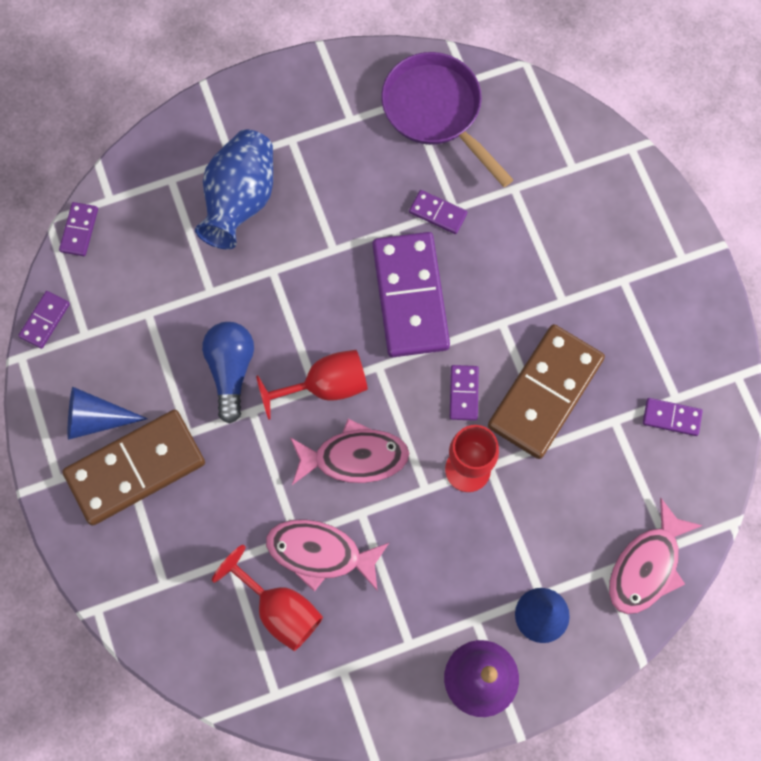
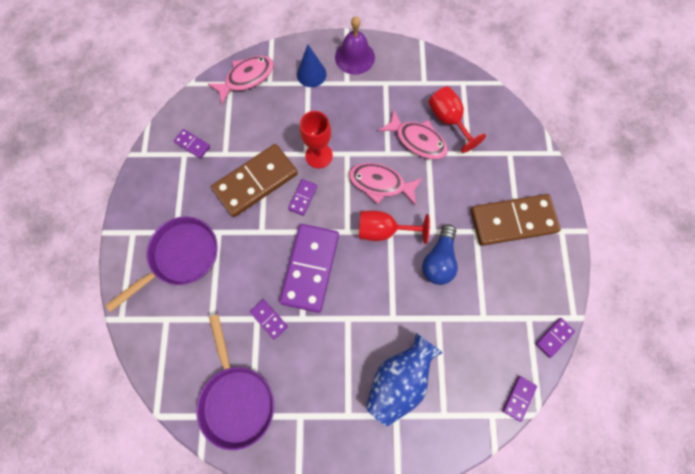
camera: 160 degrees left, 0 degrees up
blue cone [67,387,148,440] -> none
none -> purple pan [105,217,218,312]

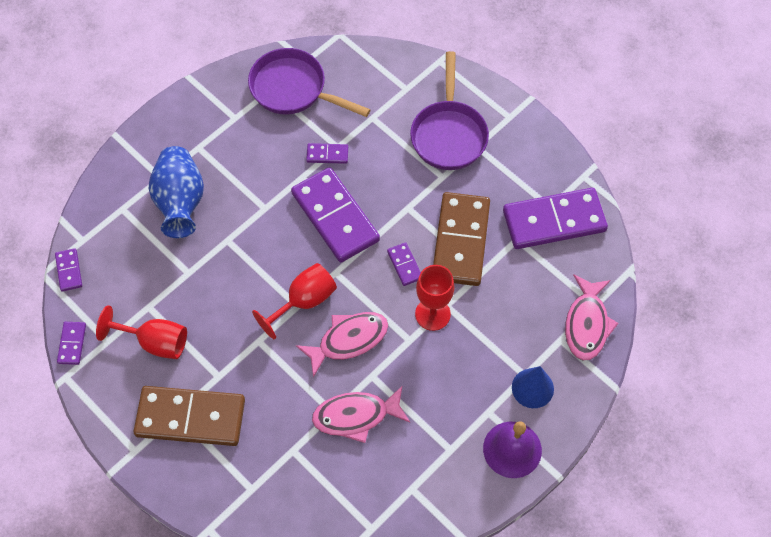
camera: 135 degrees right, 10 degrees down
purple domino [174,129,210,159] -> purple domino [503,188,608,249], size x2.27
blue light bulb [422,224,458,285] -> none
red goblet [429,86,486,153] -> red goblet moved to [96,305,187,359]
brown domino [470,194,561,246] -> brown domino turned 60 degrees clockwise [134,386,245,446]

